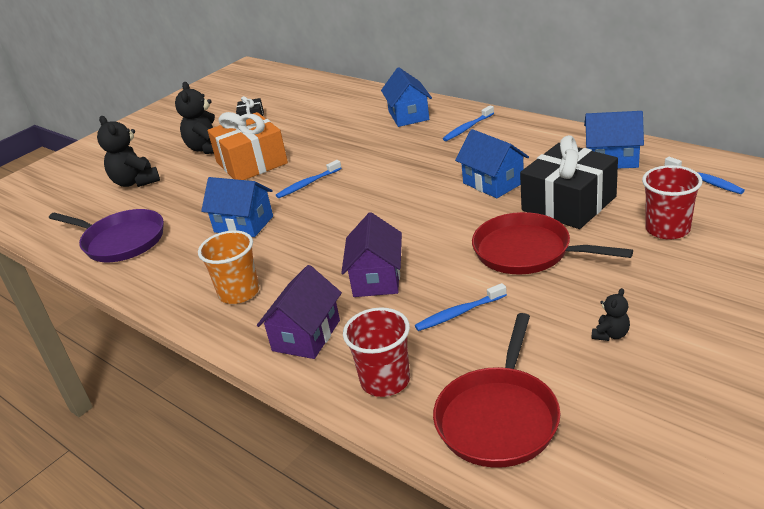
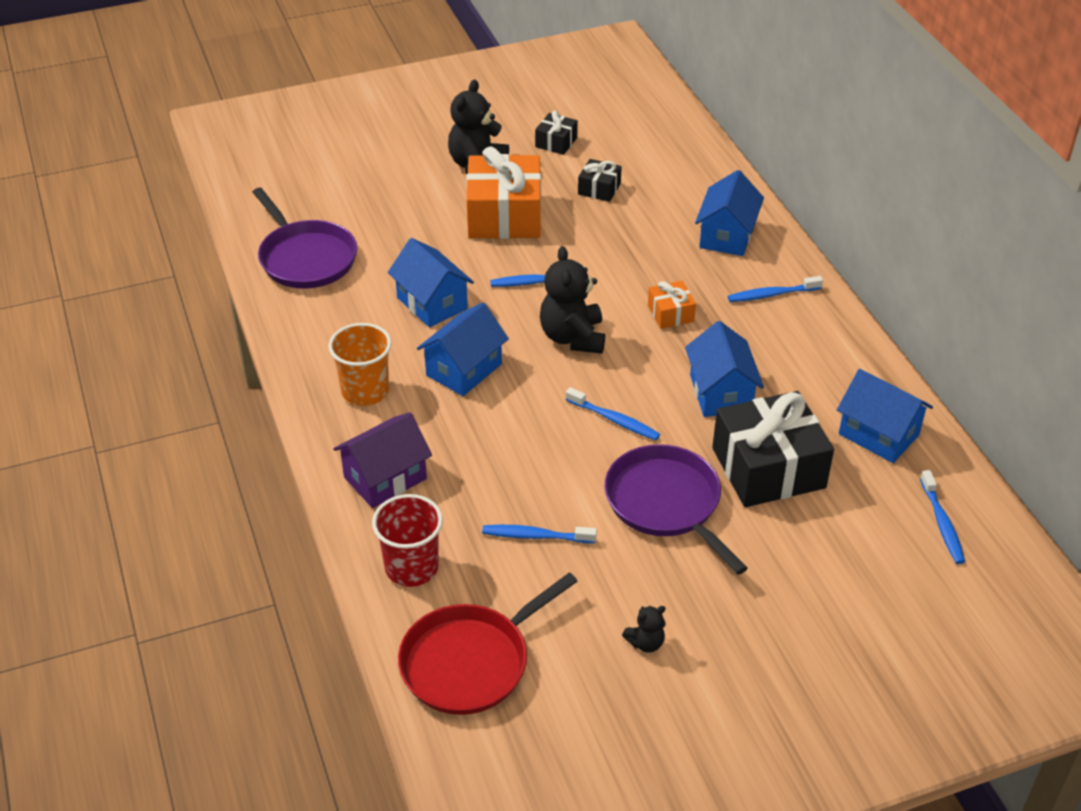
camera: 25 degrees right, 10 degrees up
black teddy bear [97,116,160,187] -> black teddy bear moved to [540,246,605,354]
purple house [341,212,402,297] -> none
red pan [472,212,633,274] -> purple pan [604,444,748,575]
red cup [642,165,703,239] -> none
none -> blue house [417,303,509,396]
none -> blue toothbrush [566,387,660,440]
none -> black gift [578,159,622,202]
none -> orange gift [648,281,696,329]

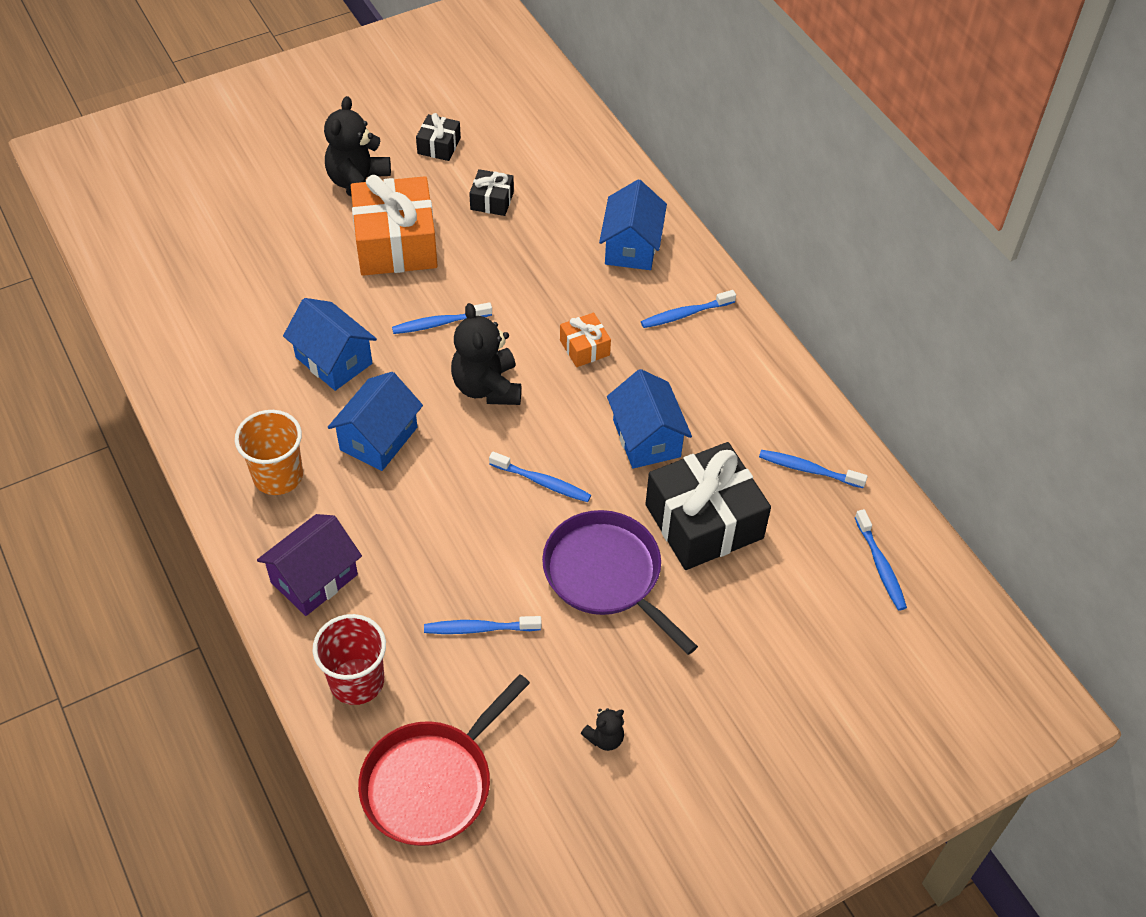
camera: 10 degrees left, 10 degrees up
purple pan [252,188,357,289] -> none
blue house [837,369,933,463] -> blue toothbrush [759,450,868,488]

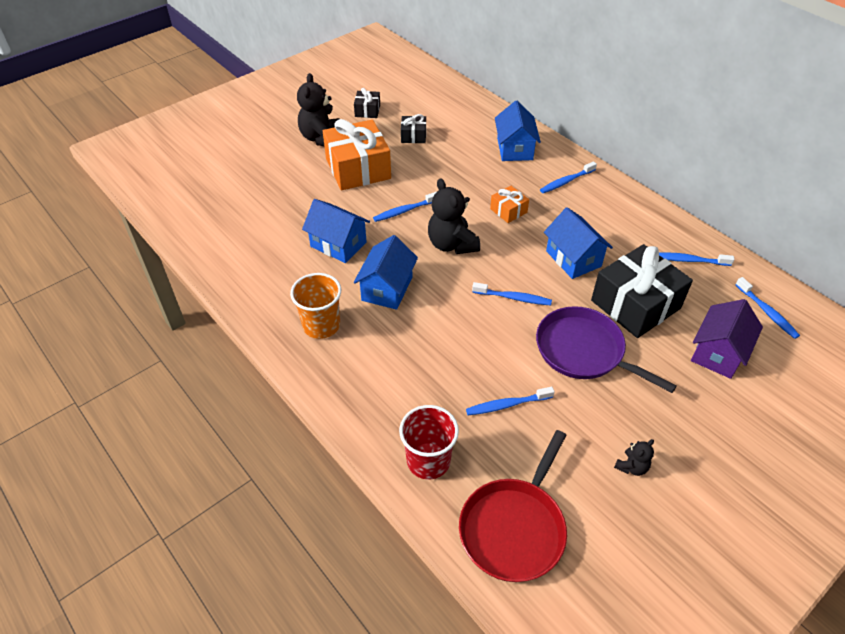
camera: 10 degrees left, 5 degrees down
purple house [257,514,362,616] -> purple house moved to [691,299,763,379]

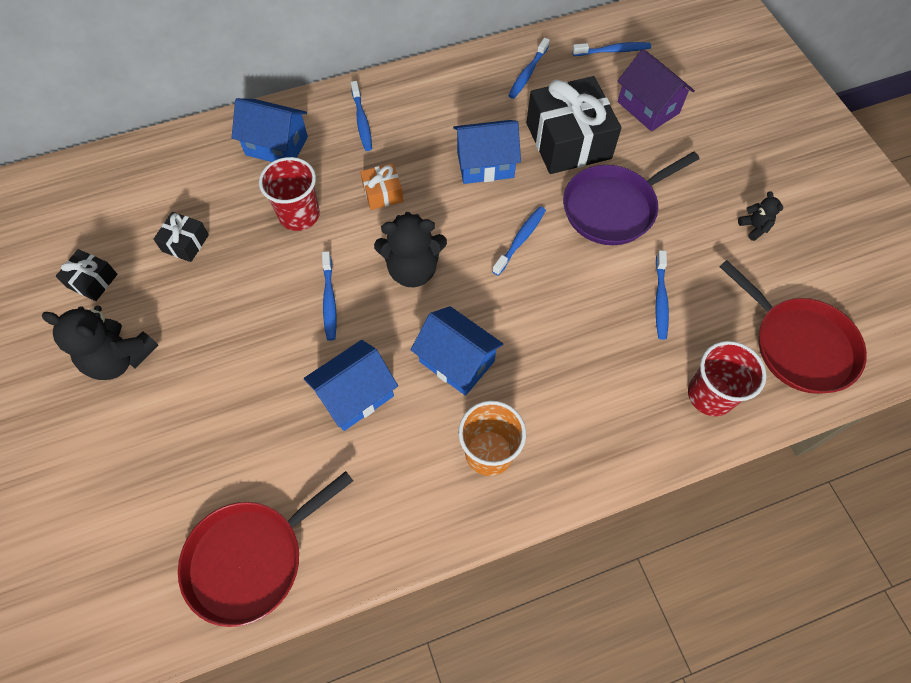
camera: 70 degrees left, 15 degrees up
orange gift [323,119,391,190] -> none
none -> red pan [178,471,353,627]
none -> red cup [259,157,320,231]

